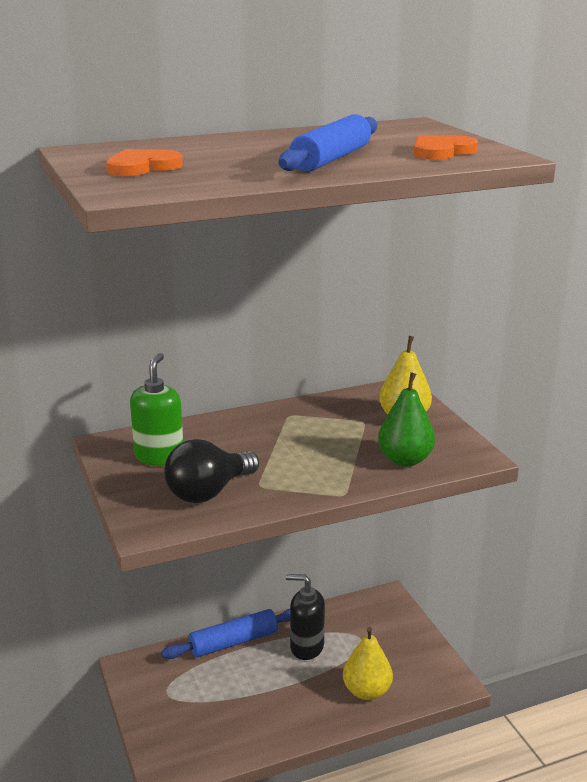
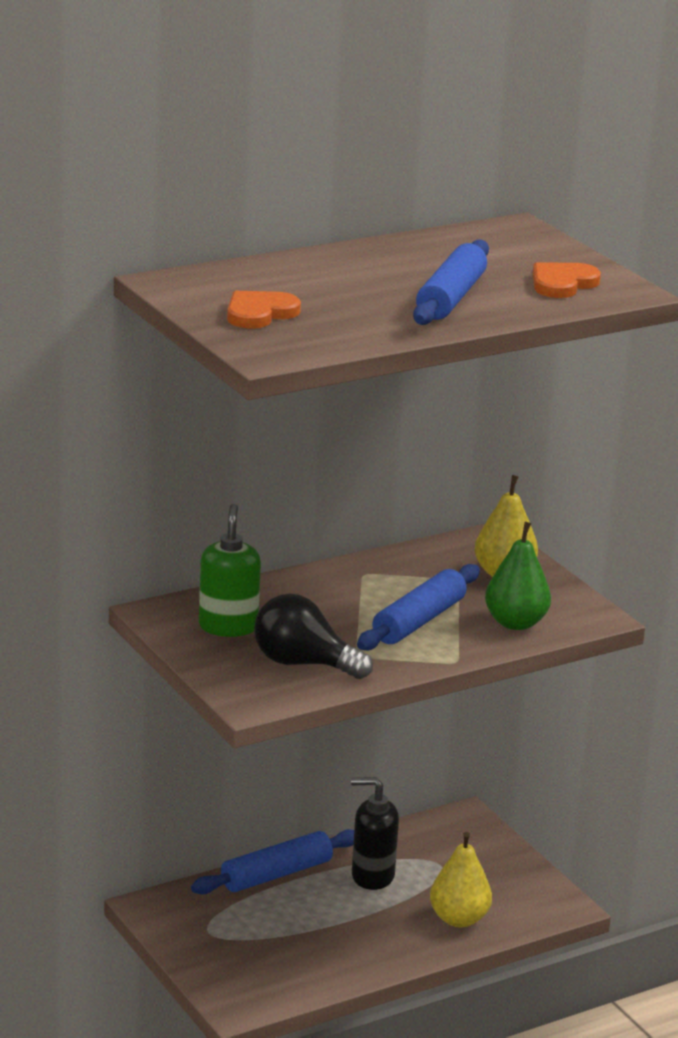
camera: 10 degrees left, 0 degrees up
black light bulb [164,439,259,503] -> black light bulb turned 75 degrees clockwise [254,594,373,679]
none -> blue rolling pin [357,564,480,651]

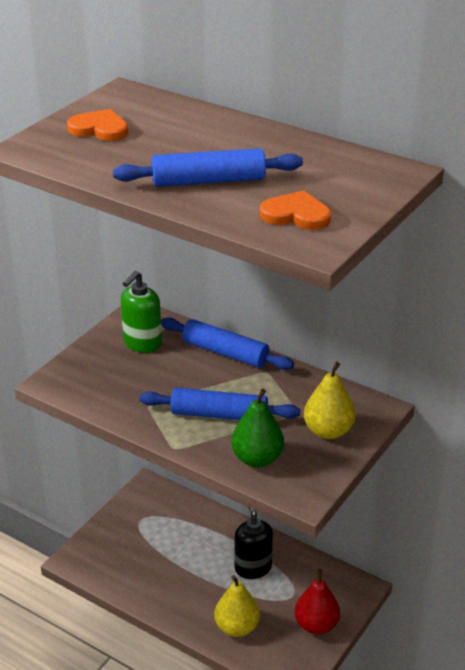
camera: 65 degrees right, 10 degrees up
blue rolling pin [191,829,354,894] -> blue rolling pin moved to [161,317,294,370]
green soap dispenser [199,504,261,637] -> green soap dispenser turned 150 degrees clockwise [121,271,162,353]
black light bulb [254,594,373,679] -> none
none -> red pear [295,569,340,634]

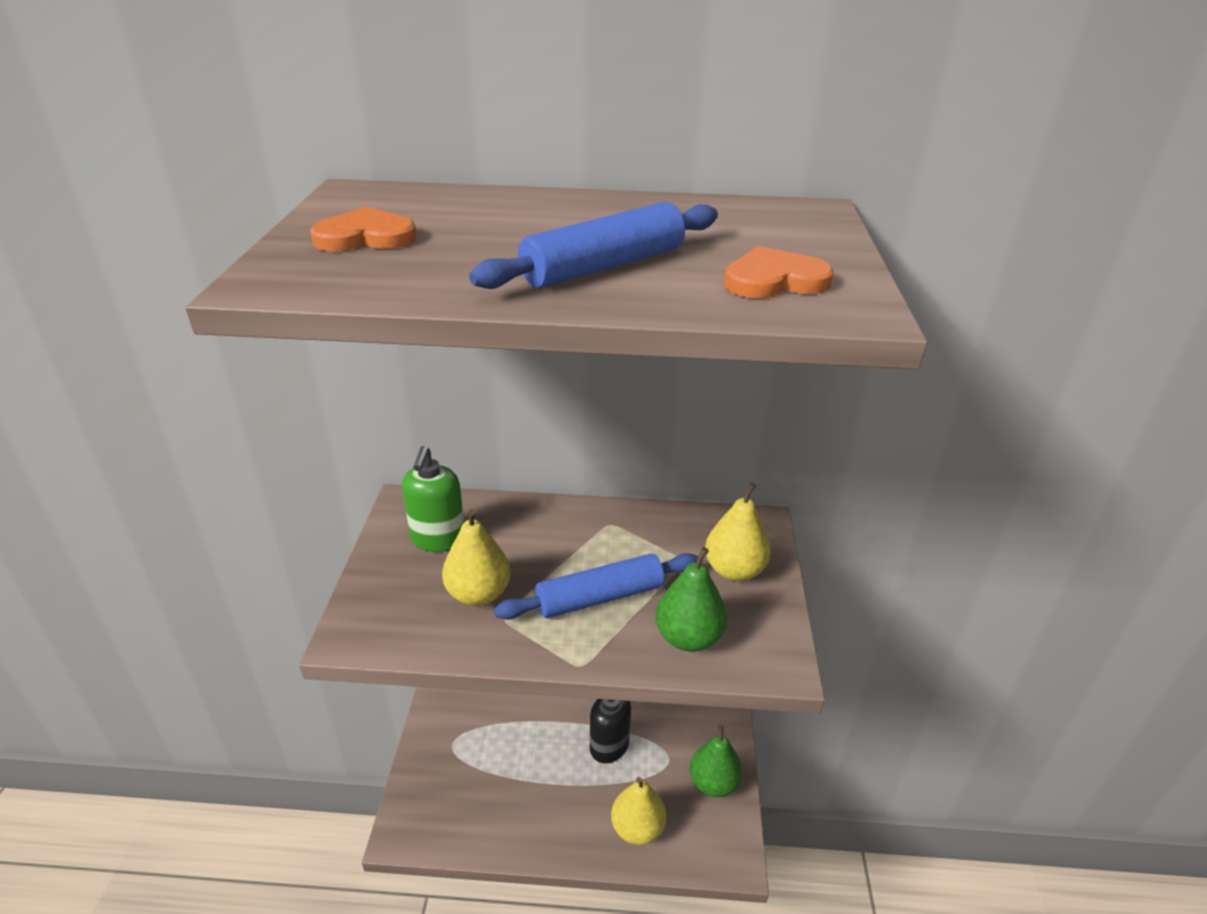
camera: 30 degrees left, 0 degrees up
blue rolling pin [161,317,294,370] -> none
red pear [295,569,340,634] -> green pear [690,725,743,797]
none -> yellow pear [442,509,511,606]

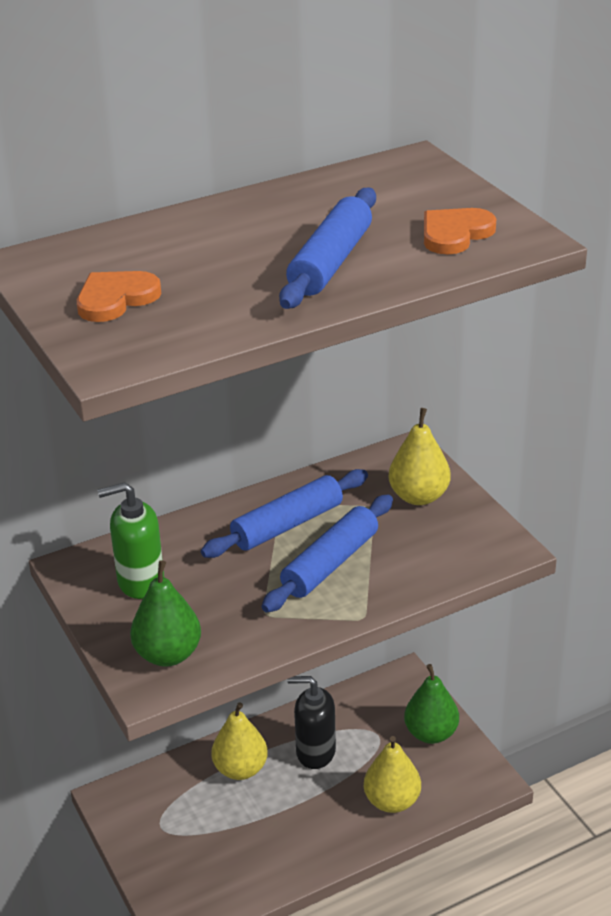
camera: 30 degrees left, 0 degrees up
green soap dispenser [402,446,464,552] -> green soap dispenser turned 105 degrees clockwise [98,482,164,599]
yellow pear [442,509,511,606] -> yellow pear moved to [211,702,268,780]
green pear [655,547,727,652] -> green pear moved to [130,560,201,667]
none -> blue rolling pin [201,469,368,558]

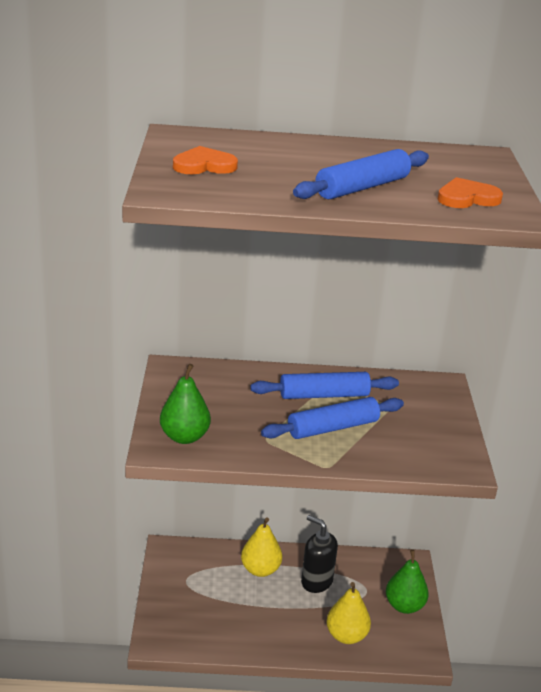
camera: 25 degrees right, 5 degrees down
green soap dispenser [98,482,164,599] -> none
yellow pear [389,408,451,505] -> none

